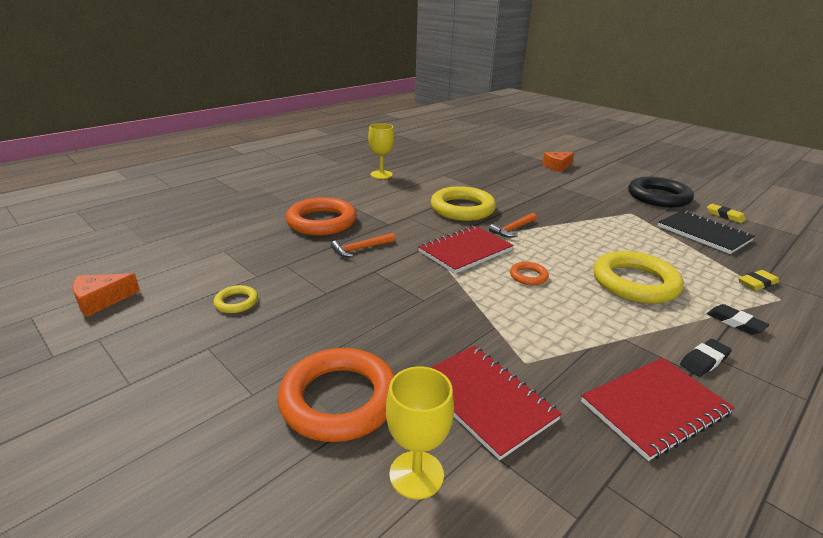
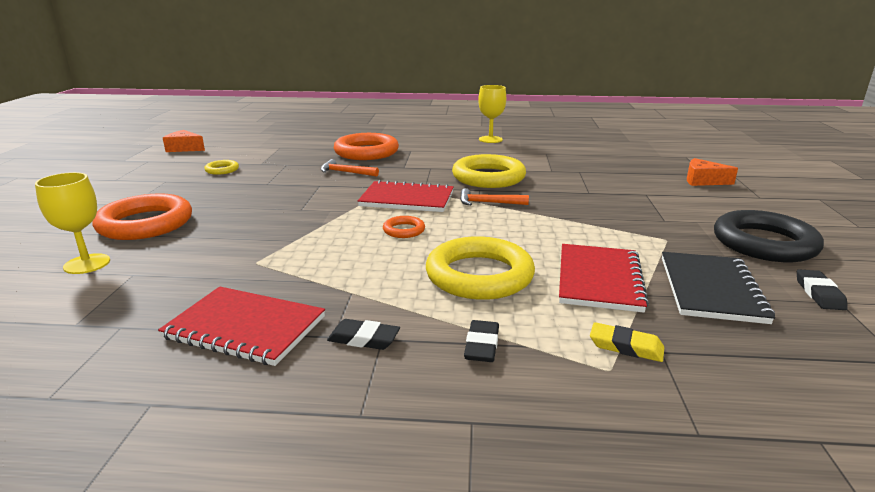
camera: 50 degrees right, 5 degrees down
red notebook [430,346,562,460] -> red notebook moved to [559,244,649,313]
yellow eraser [707,204,746,223] -> black eraser [797,270,848,310]

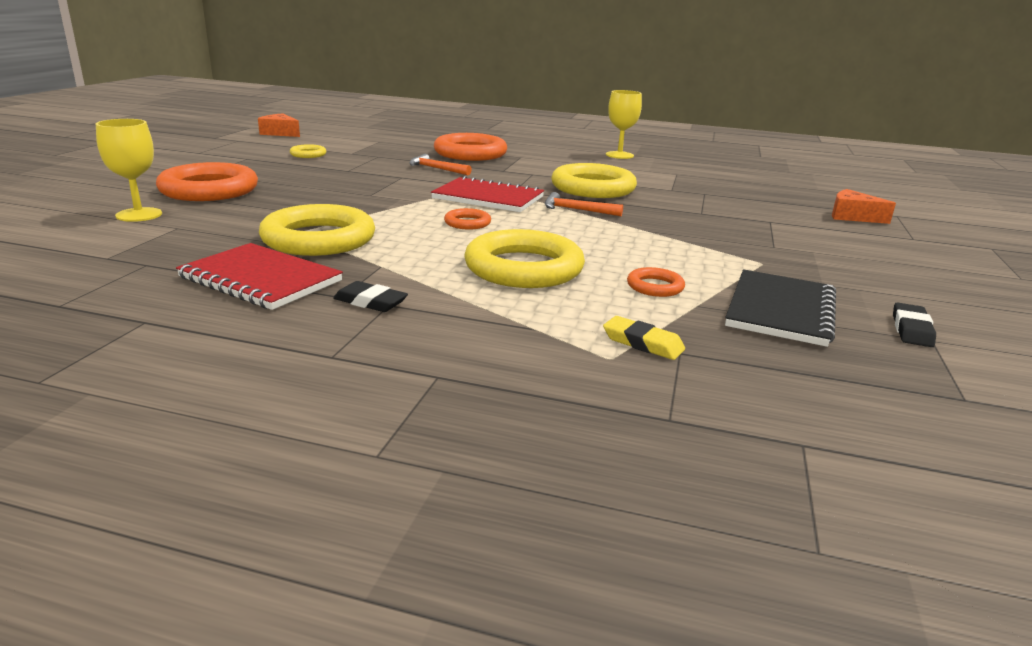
camera: 10 degrees right, 0 degrees up
black eraser [464,320,499,362] -> none
red notebook [559,244,649,313] -> orange ring [627,267,685,297]
black ring [714,210,824,262] -> none
none -> yellow ring [259,204,375,256]

